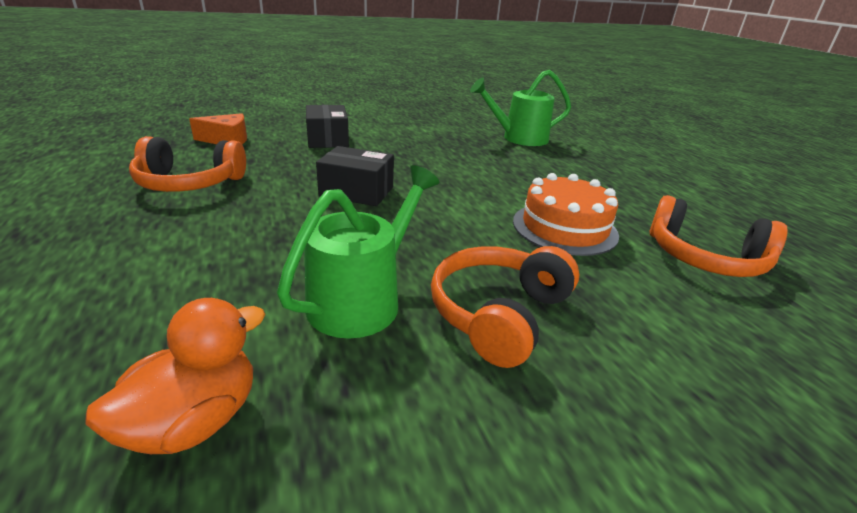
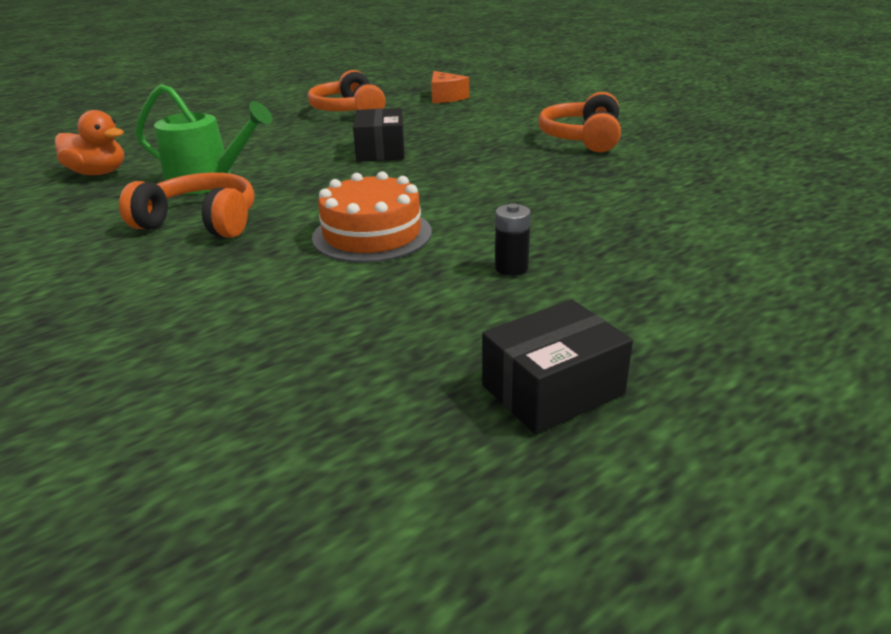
camera: 75 degrees right, 0 degrees up
black box [306,105,349,148] -> black box moved to [482,300,633,434]
green watering can [470,70,571,146] -> none
orange headphones [650,195,787,277] -> orange headphones moved to [538,92,621,153]
none -> black battery [495,203,531,276]

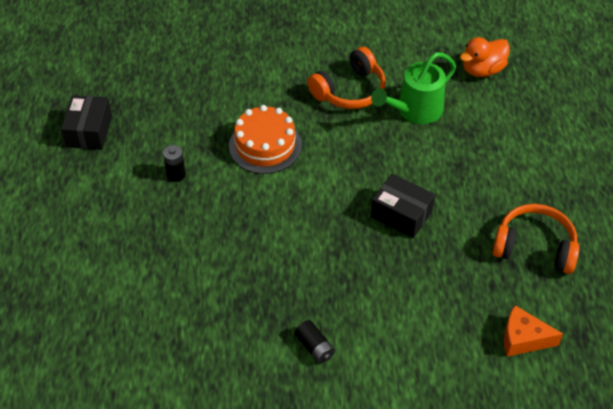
camera: 125 degrees right, 20 degrees up
orange headphones [538,92,621,153] -> black battery [295,320,335,363]

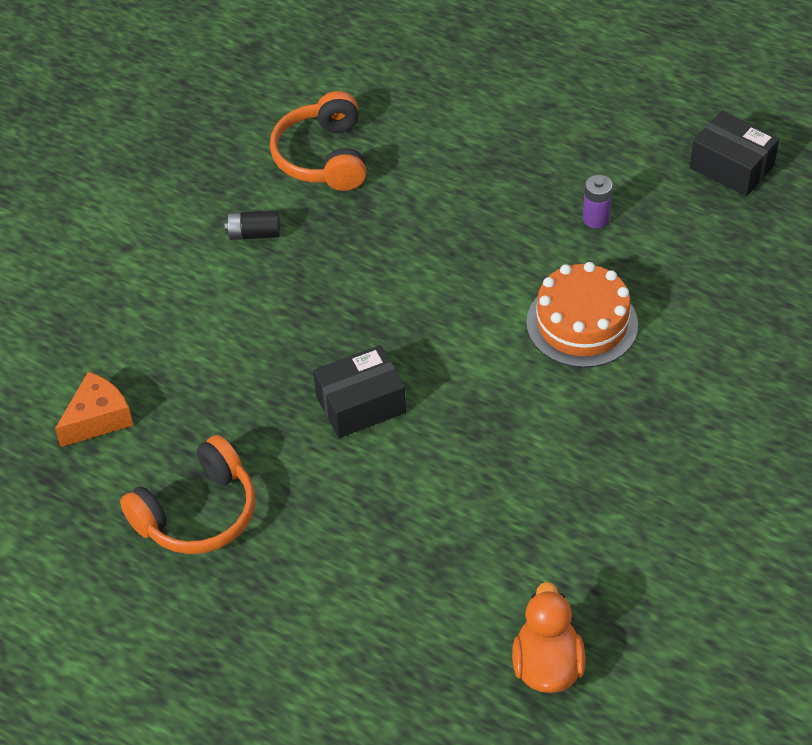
camera: 125 degrees right, 0 degrees up
black battery [163,145,186,182] -> purple battery [583,175,613,228]
orange headphones [307,47,386,109] -> orange headphones moved to [270,91,366,191]
green watering can [371,52,456,124] -> none

